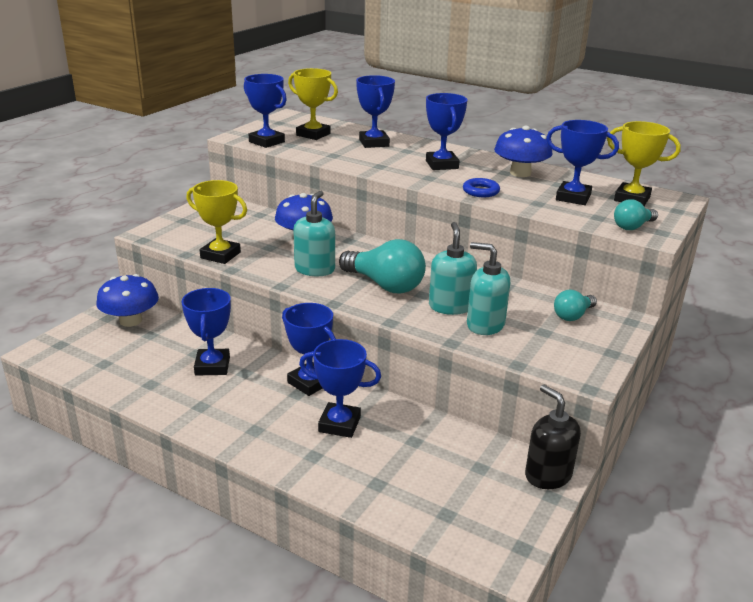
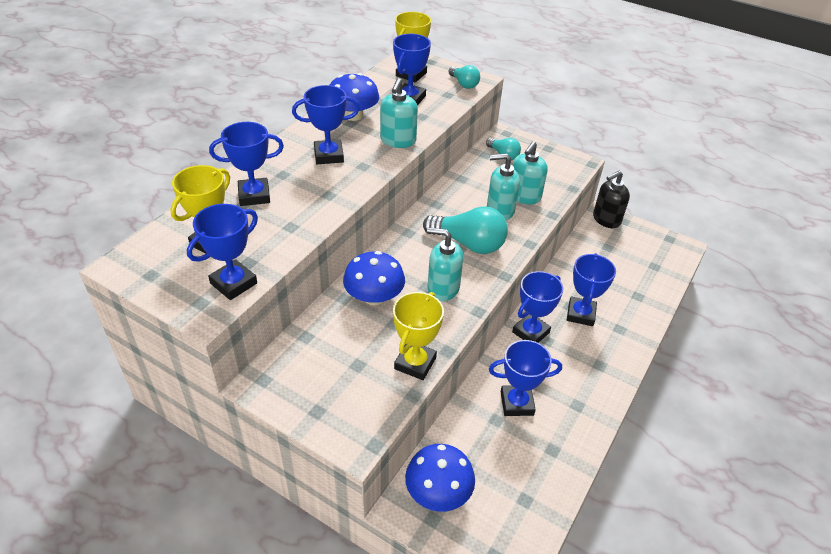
camera: 90 degrees left, 15 degrees up
turquoise light bulb [339,239,426,294] -> turquoise light bulb turned 75 degrees clockwise [423,206,508,254]
blue ring [463,178,500,197] -> turquoise soap dispenser [380,78,418,148]

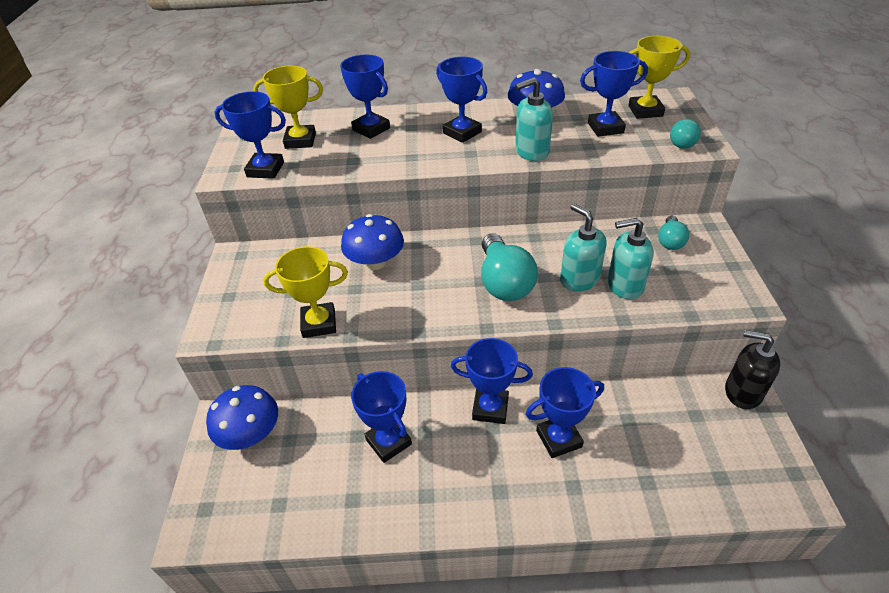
camera: 60 degrees right, 0 degrees up
turquoise soap dispenser [427,227,463,301] -> none

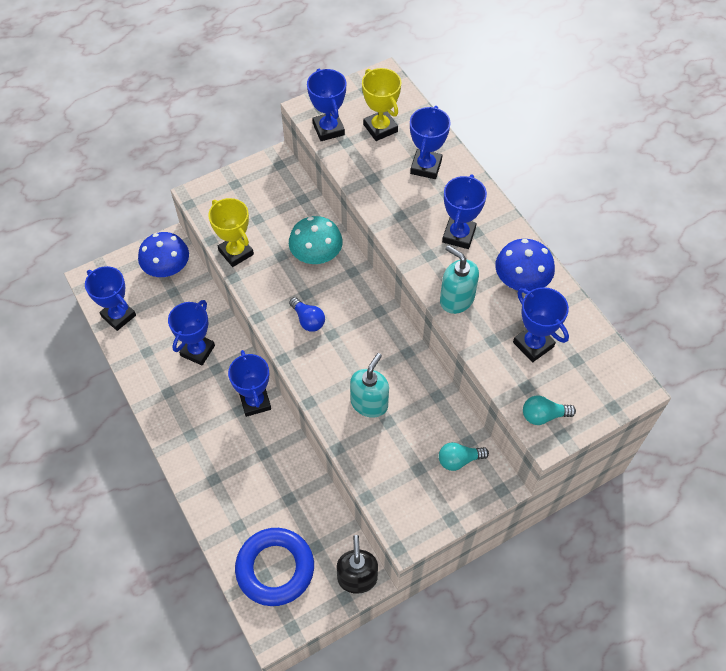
camera: 60 degrees right, 15 degrees up
blue mushroom [341,214,404,270] -> turquoise mushroom [289,216,343,264]
turquoise light bulb [481,233,538,301] -> none
blue trophy [526,367,604,458] -> blue trophy moved to [85,266,136,331]
turquoise soap dispenser [608,218,654,299] -> none
yellow trophy [628,36,690,119] -> none
none -> blue ring [235,528,314,606]
none -> blue light bulb [289,297,325,332]

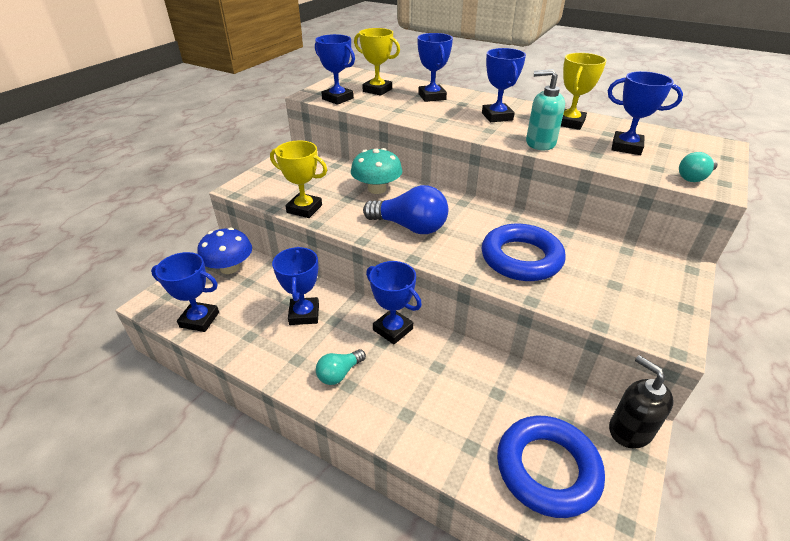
camera: 30 degrees left, 20 degrees down
blue light bulb [289,297,325,332] -> blue light bulb [363,185,448,234], size x1.79
turquoise soap dispenser [350,353,389,418] -> blue ring [481,224,566,281]
turquoise light bulb [439,442,489,471] -> turquoise light bulb moved to [316,349,366,385]
blue mushroom [495,239,555,291] -> yellow trophy [561,53,606,130]

